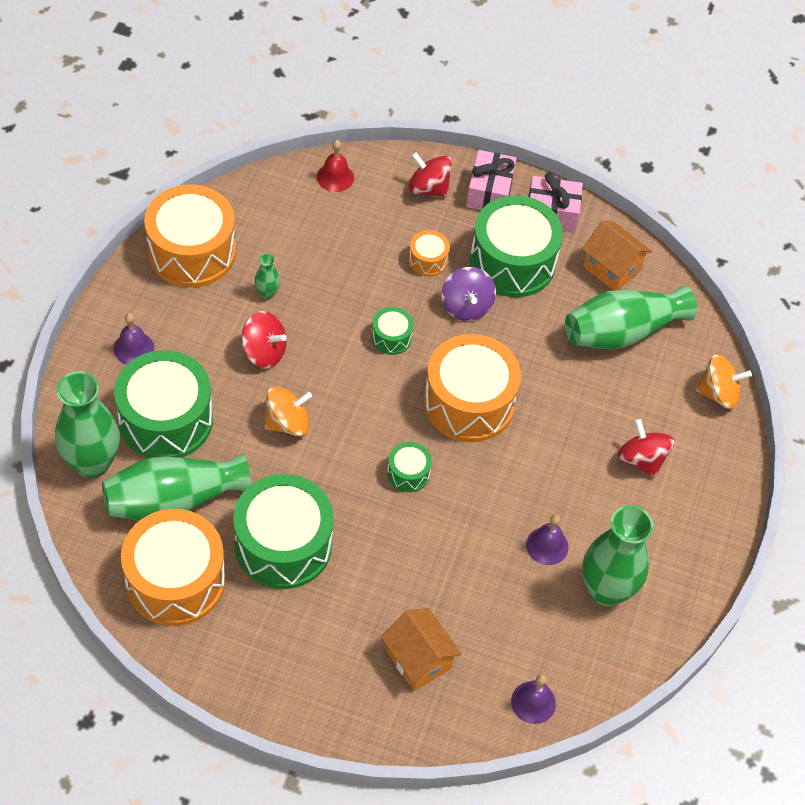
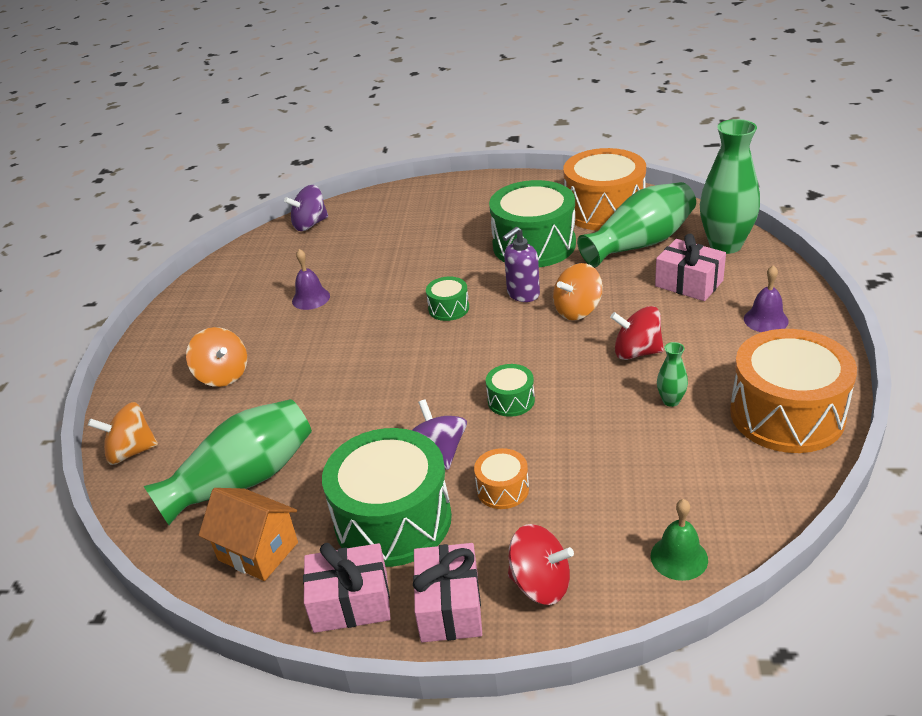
camera: 175 degrees right, 20 degrees down
green drum [114,350,213,458] -> pink gift [655,234,726,301]
red bell [317,140,354,192] -> green bell [651,499,708,581]
orange house [381,608,462,691] -> none
orange drum [423,334,521,442] -> none
purple bell [511,674,556,724] -> purple spinning top [284,185,328,231]
green vase [582,505,653,606] -> none
red spinning top [618,419,675,478] -> orange spinning top [186,327,247,387]
none -> purple soap dispenser [502,227,540,302]

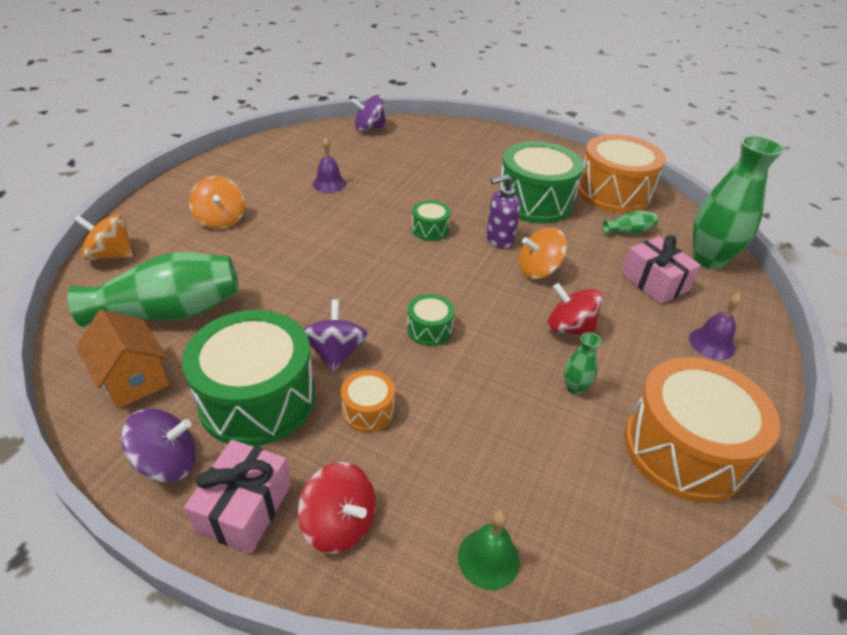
camera: 15 degrees right, 5 degrees up
pink gift [303,543,391,633] -> purple spinning top [121,408,196,482]
green vase [577,182,696,267] -> green vase [603,210,658,235], size x0.43

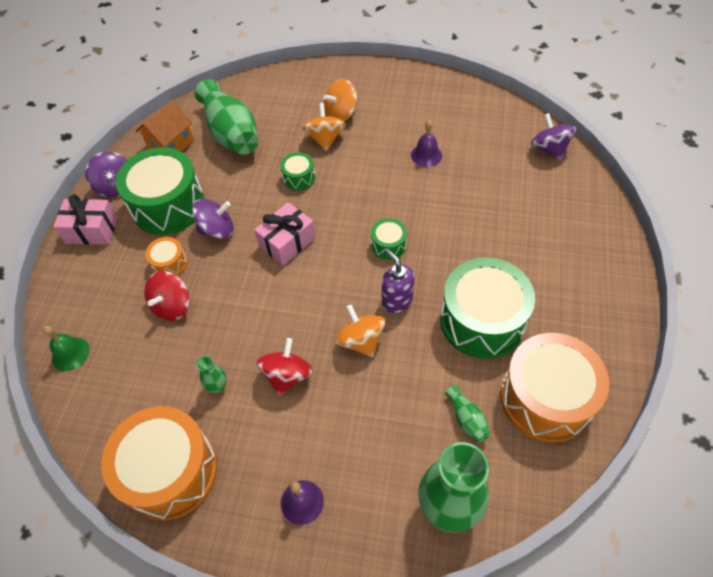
camera: 80 degrees right, 15 degrees up
orange spinning top [74,214,133,260] -> orange spinning top moved to [302,103,345,151]
red spinning top [298,462,376,553] -> red spinning top moved to [144,271,190,321]
green drum [407,294,454,346] -> green drum moved to [280,152,315,191]
pink gift [621,235,701,304] -> pink gift moved to [254,202,316,266]

